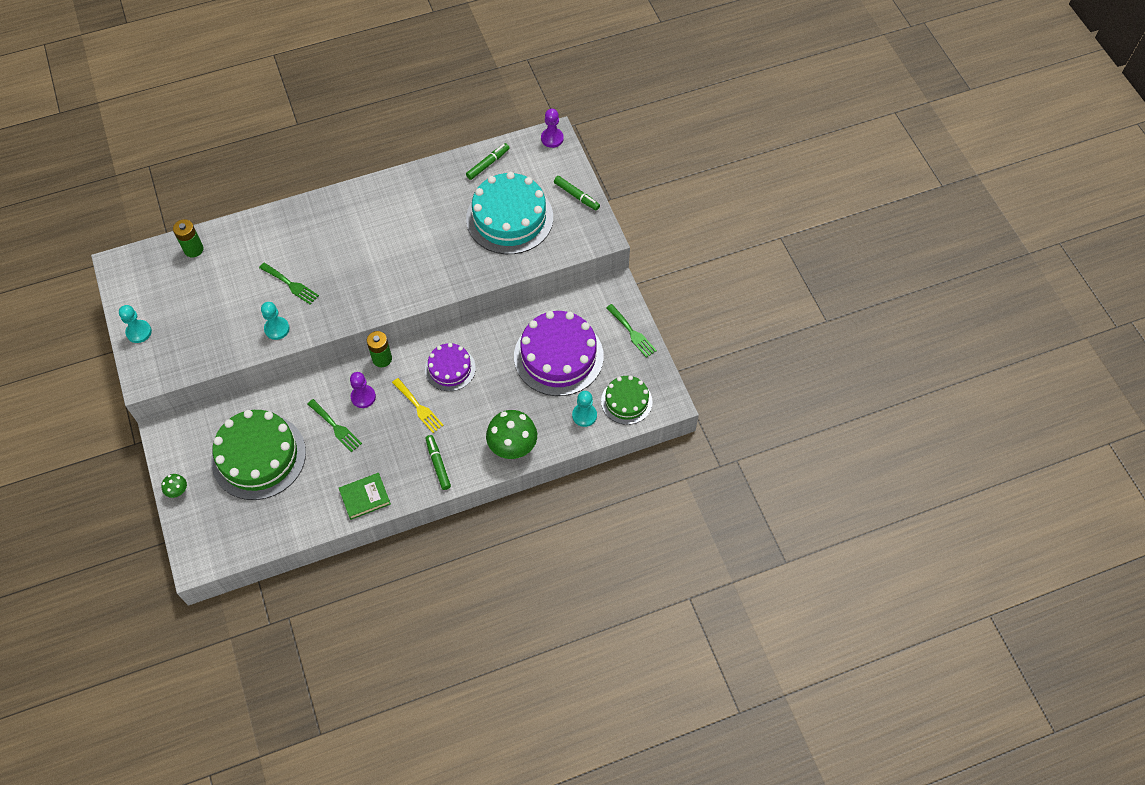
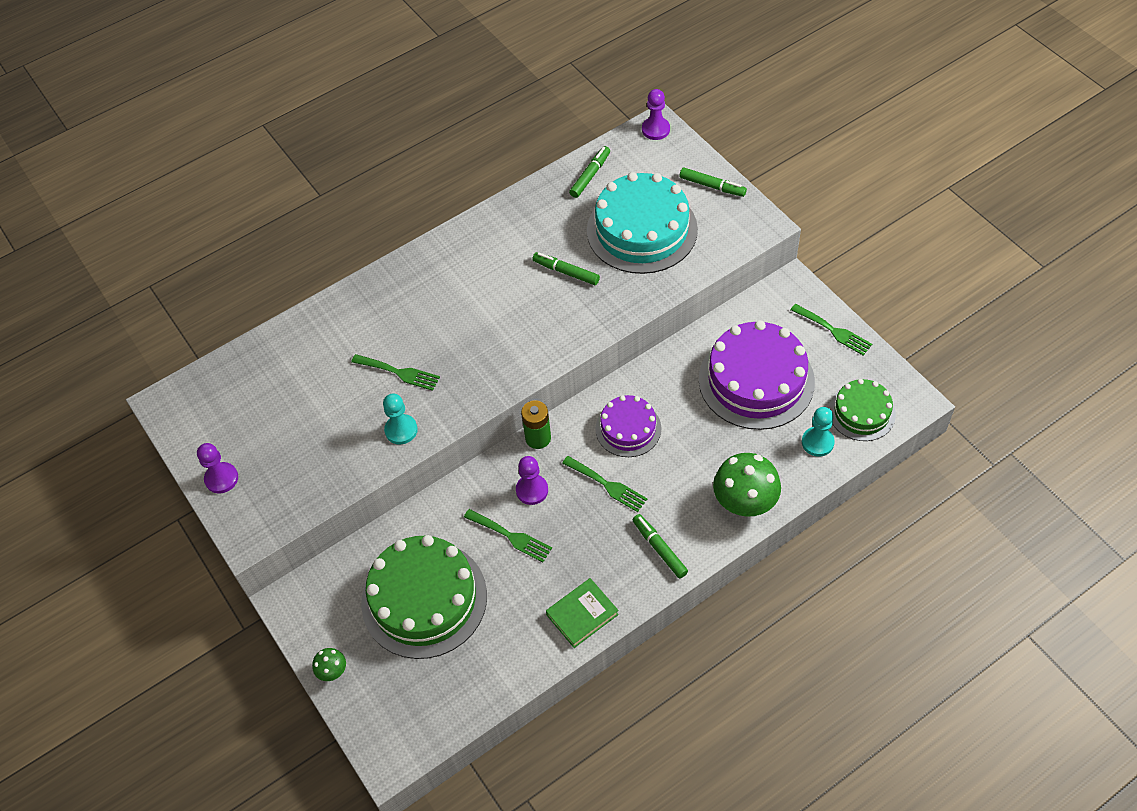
camera: 10 degrees left, 5 degrees down
turquoise pawn [119,305,152,343] -> purple pawn [197,443,238,494]
green battery [173,219,203,258] -> none
yellow fork [392,378,444,433] -> green fork [562,456,647,512]
none -> green marker [532,252,600,285]

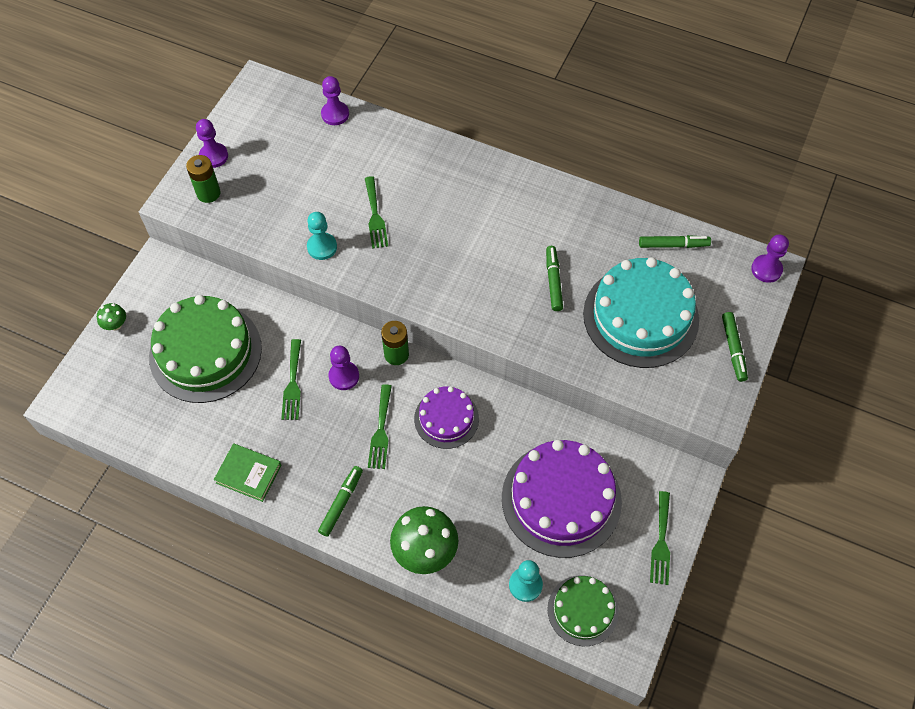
camera: 55 degrees right, 5 degrees up
none -> green battery [186,155,221,203]
none -> purple pawn [321,76,349,125]

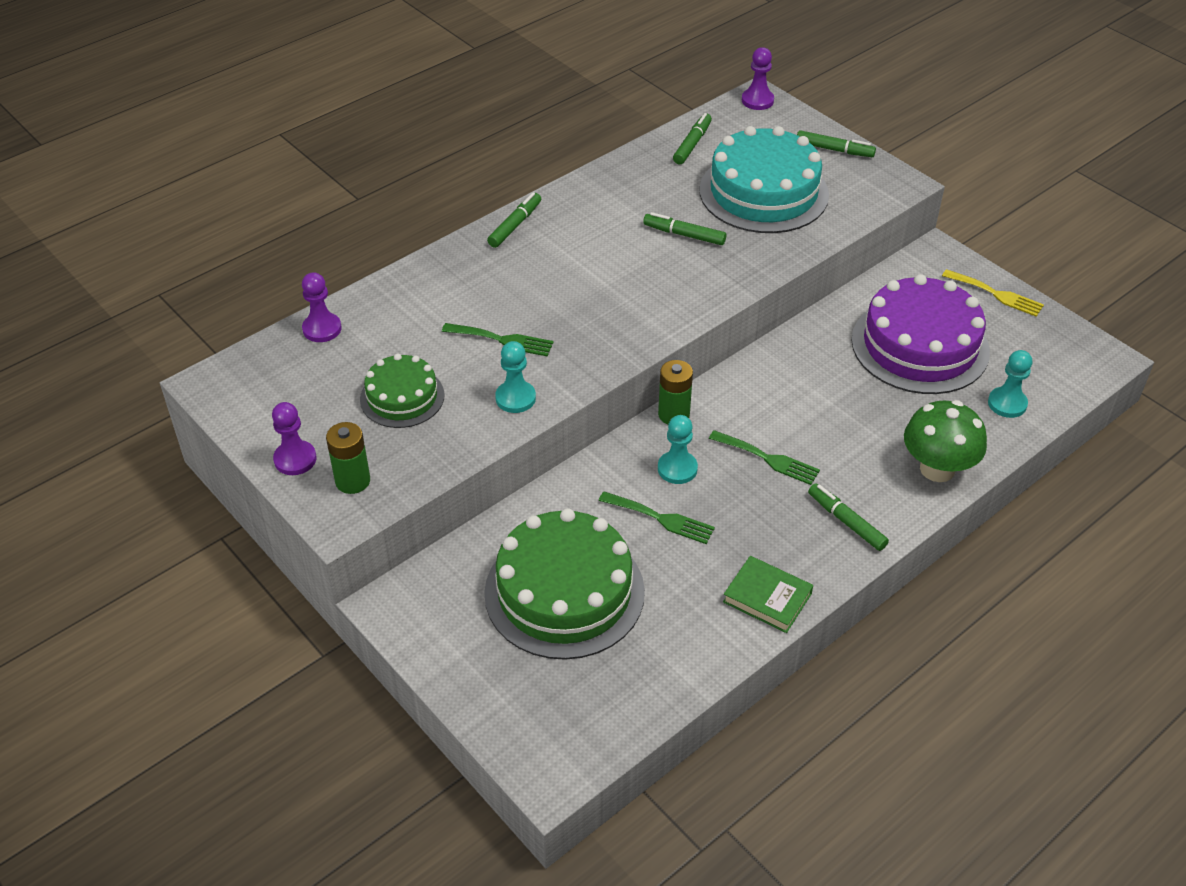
camera: 65 degrees left, 15 degrees down
green mushroom [97,303,126,330] -> none
green book [214,443,282,502] -> green book turned 75 degrees clockwise [723,556,813,633]
purple pawn [329,346,359,390] -> turquoise pawn [658,415,698,484]
purple cake [414,386,479,449] -> none
green cake [547,575,619,646] -> green cake moved to [360,353,445,428]
green fork [650,491,670,585] -> yellow fork [942,269,1044,317]
none -> green marker [487,193,541,248]

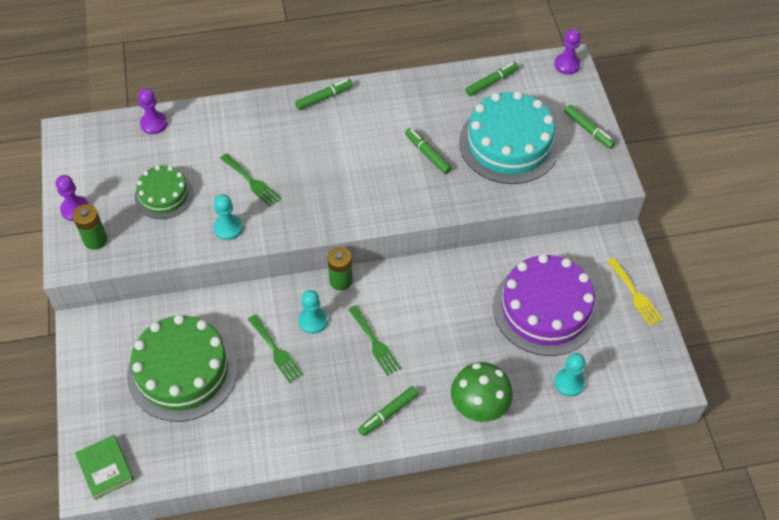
camera: 30 degrees right, 10 degrees up
green book [723,556,813,633] -> green book moved to [75,435,134,499]
green marker [808,483,889,551] -> green marker turned 120 degrees counterclockwise [358,386,419,436]

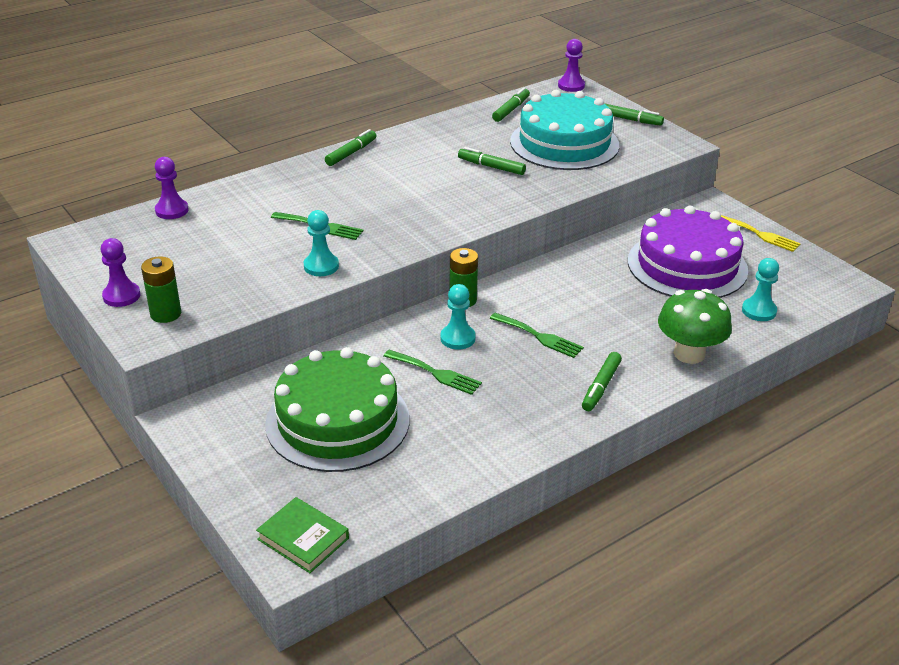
camera: 25 degrees left, 20 degrees down
green cake [135,165,193,219] -> none

